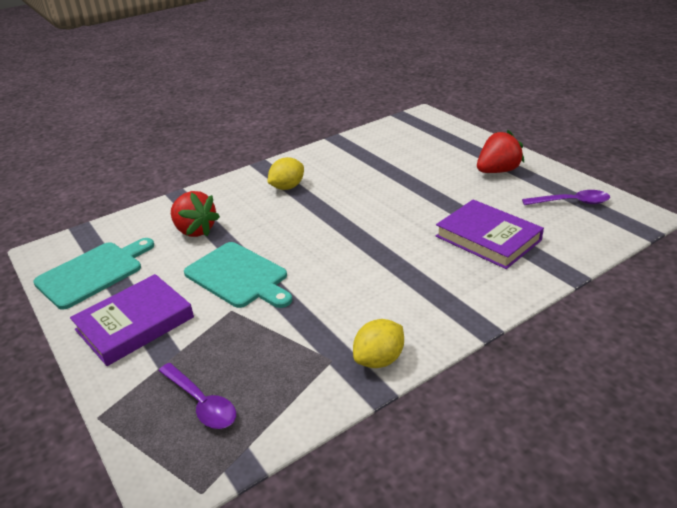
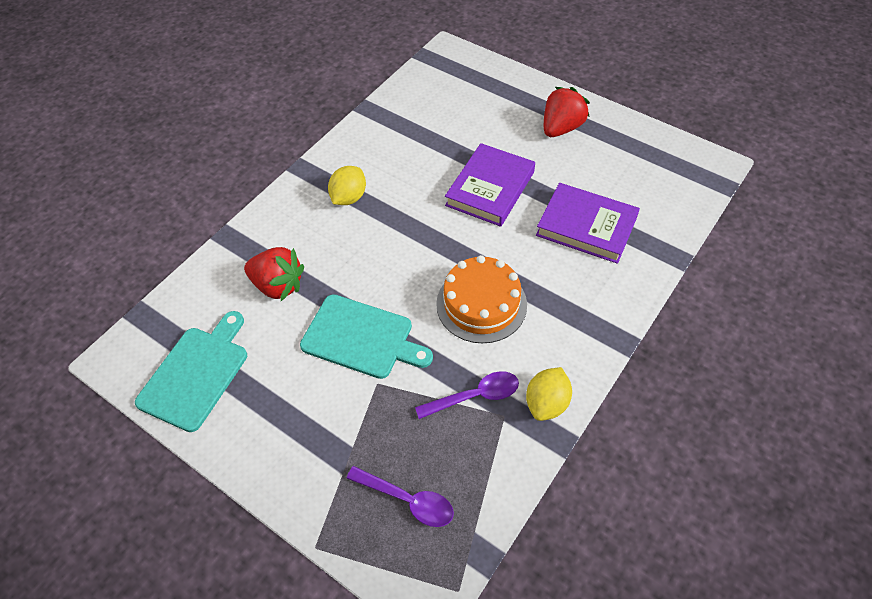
camera: 20 degrees left, 20 degrees up
purple book [70,274,194,366] -> purple book moved to [445,143,535,227]
purple spoon [522,190,610,205] -> purple spoon moved to [415,371,519,419]
none -> orange cake [436,255,527,343]

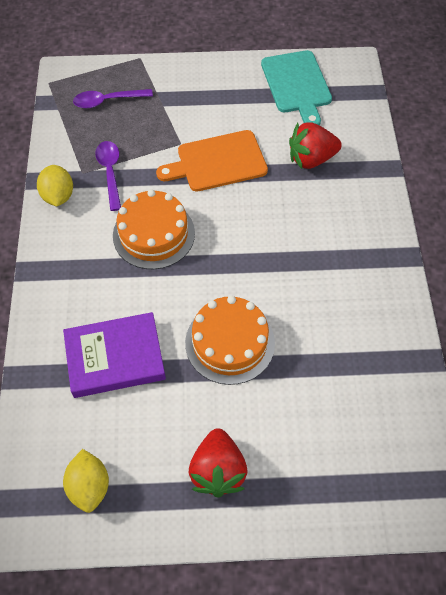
camera: 140 degrees right, 5 degrees up
turquoise cutting board [300,294,433,379] -> orange cutting board [156,130,268,192]
yellow lemon [328,166,366,205] -> yellow lemon moved to [63,449,109,513]
purple spoon [415,371,519,419] -> purple spoon turned 135 degrees clockwise [95,141,121,211]
purple book [445,143,535,227] -> orange cake [185,296,275,385]

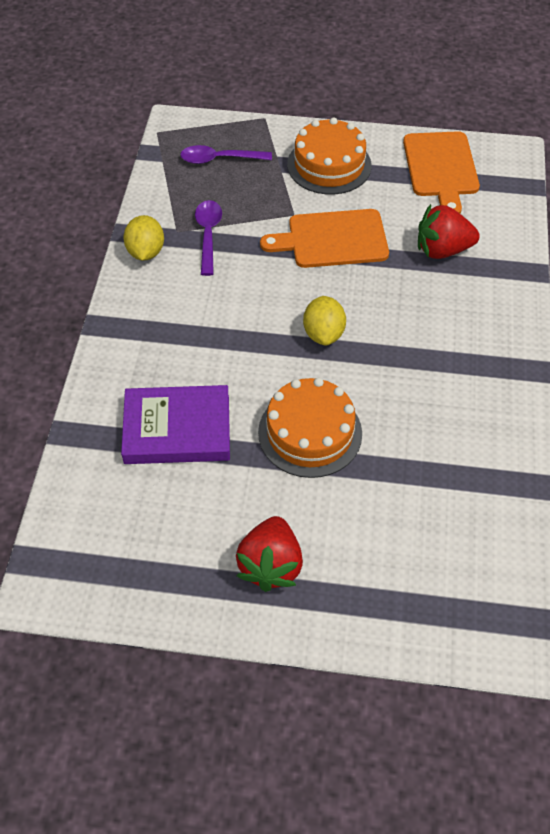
camera: 10 degrees right, 5 degrees down
yellow lemon [63,449,109,513] -> yellow lemon moved to [303,296,346,346]
orange cake [113,189,195,269] -> orange cake moved to [287,117,372,195]
turquoise cutting board [261,50,332,125] -> orange cutting board [403,131,480,213]

